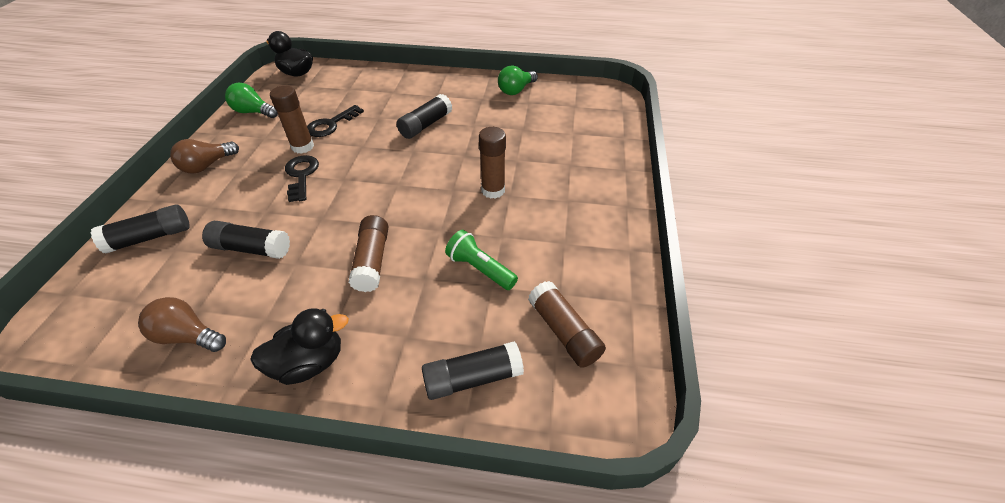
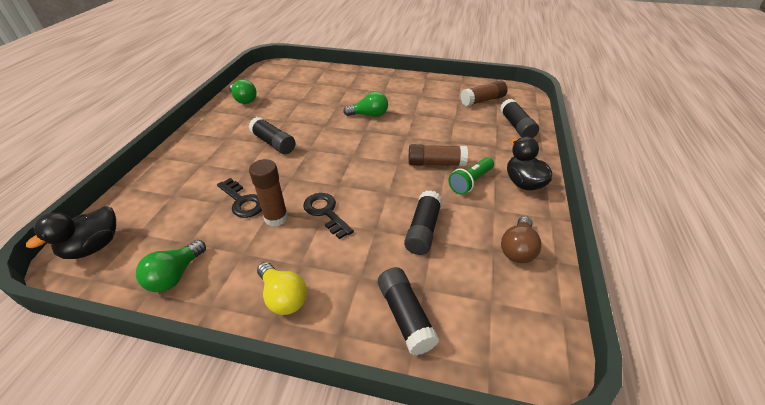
camera: 85 degrees left, 5 degrees down
brown light bulb [170,139,239,174] -> yellow light bulb [257,262,307,315]
black key [285,155,319,202] -> black key turned 60 degrees clockwise [303,193,354,239]
green flashlight [445,230,518,290] -> green flashlight moved to [448,157,494,195]
brown glue stick [479,127,506,199] -> green light bulb [343,91,388,117]

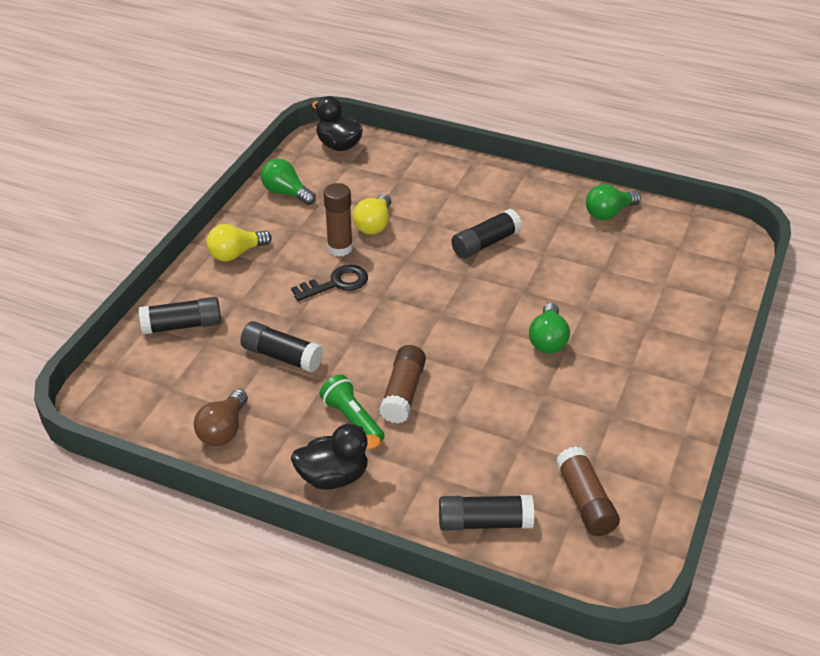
camera: 100 degrees right, 0 degrees up
black key [217,178,262,218] -> yellow light bulb [353,194,391,234]
brown light bulb [501,216,542,263] -> brown light bulb turned 105 degrees counterclockwise [194,389,248,446]

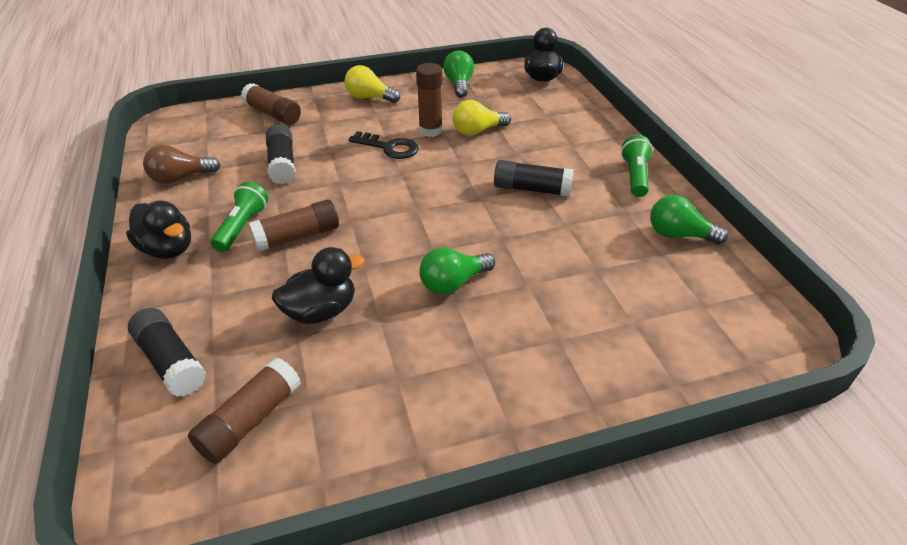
camera: 50 degrees right, 0 degrees up
black glue stick [139,297,221,335] -> brown glue stick [241,83,301,125]
none -> black duck [272,247,365,324]
none -> green flashlight [621,135,653,197]

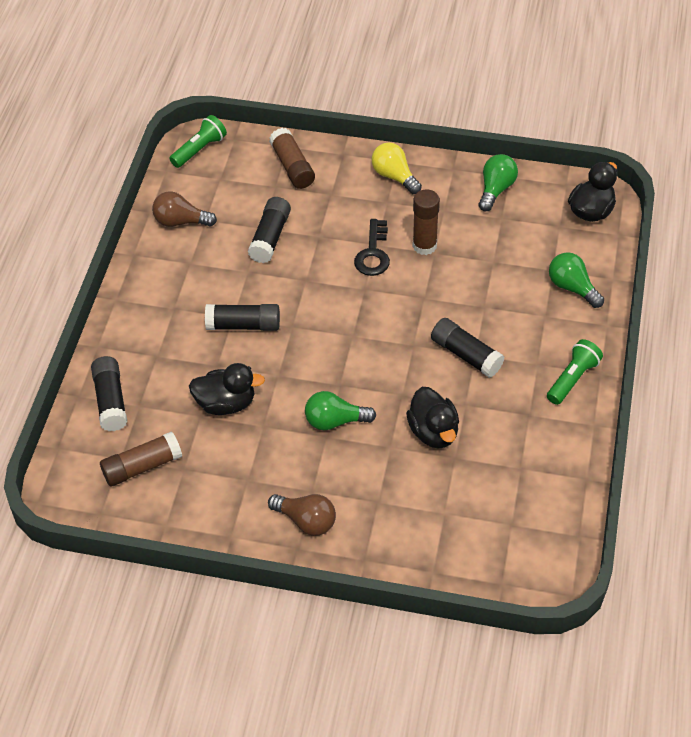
camera: 30 degrees right, 10 degrees up
black duck [126,200,191,259] -> black duck moved to [406,387,459,448]
green flashlight [211,182,268,252] -> green flashlight moved to [169,115,227,168]
brown glue stick [248,200,339,252] -> black glue stick [205,304,280,331]
black key [349,131,419,159] -> black key turned 45 degrees clockwise [354,219,390,276]
yellow light bulb [453,100,511,136] -> none
green light bulb [650,195,728,245] -> green light bulb moved to [549,252,604,308]
none -> brown light bulb [268,494,336,536]

